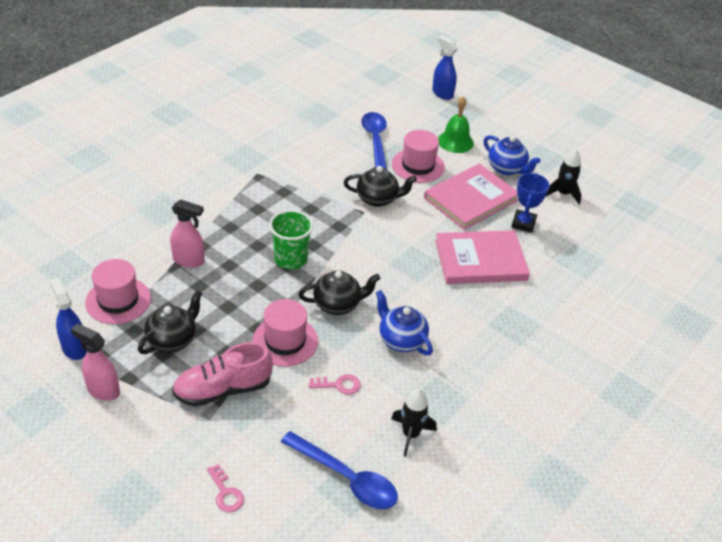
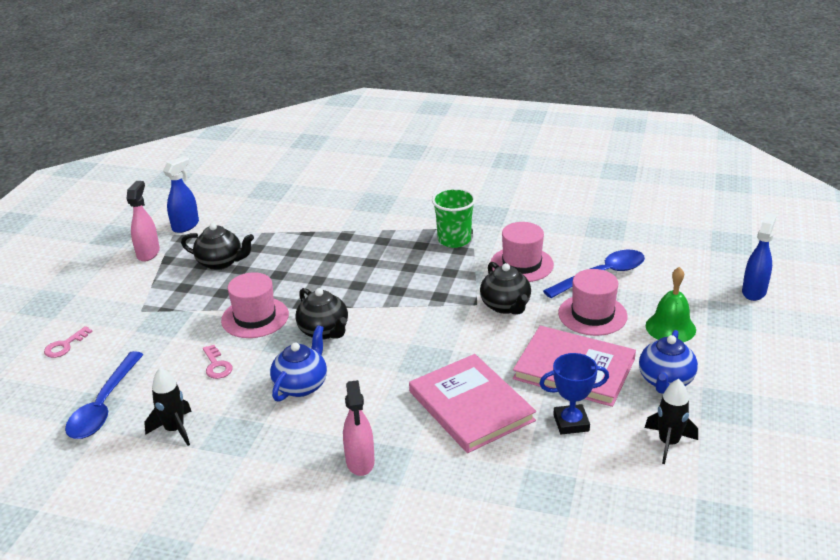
camera: 70 degrees right, 10 degrees down
pink hat [85,259,151,324] -> pink hat moved to [491,222,554,282]
pink spray bottle [170,200,205,268] -> pink spray bottle moved to [343,380,375,476]
pink shoe [172,342,273,407] -> none
green cup [269,210,314,269] -> green cup moved to [432,188,476,248]

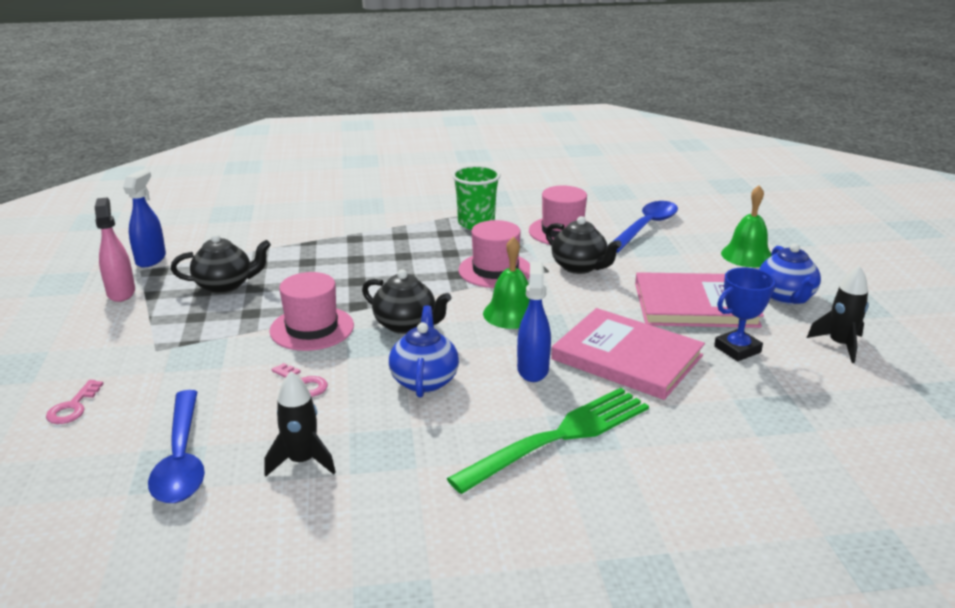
camera: 25 degrees left, 5 degrees down
pink spray bottle [343,380,375,476] -> green fork [447,388,649,494]
pink hat [558,269,628,336] -> pink hat moved to [459,220,530,288]
blue spray bottle [742,213,776,301] -> blue spray bottle moved to [517,262,551,382]
none -> green bell [483,237,530,329]

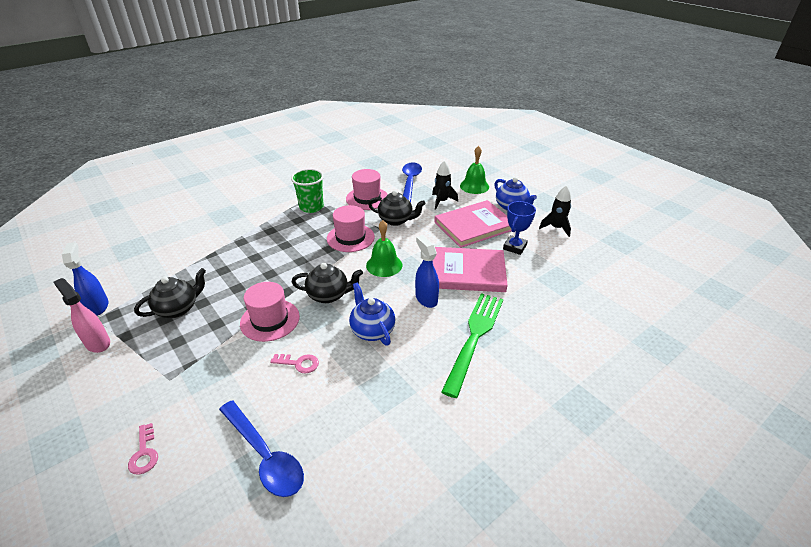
camera: 30 degrees left, 10 degrees up
black rocket [264,371,336,476] -> black rocket moved to [432,161,458,210]

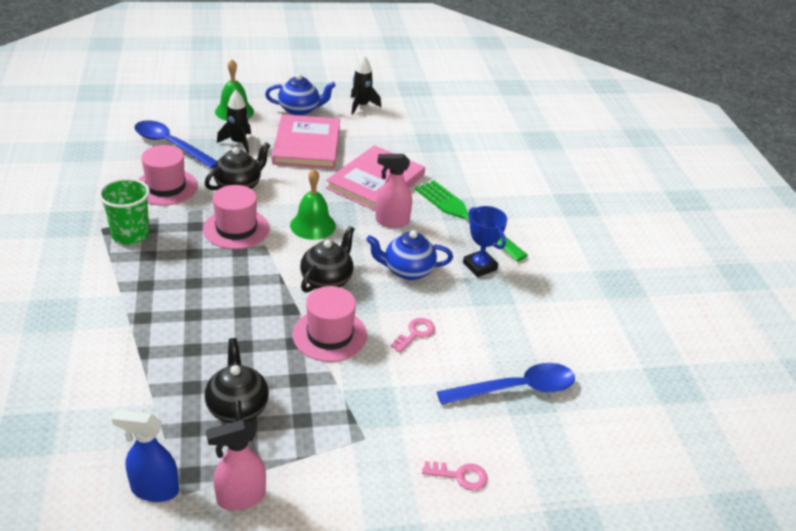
camera: 65 degrees left, 0 degrees up
blue spray bottle [415,235,439,308] -> pink spray bottle [375,154,412,228]
blue trophy [503,201,536,255] -> blue trophy moved to [463,206,508,277]

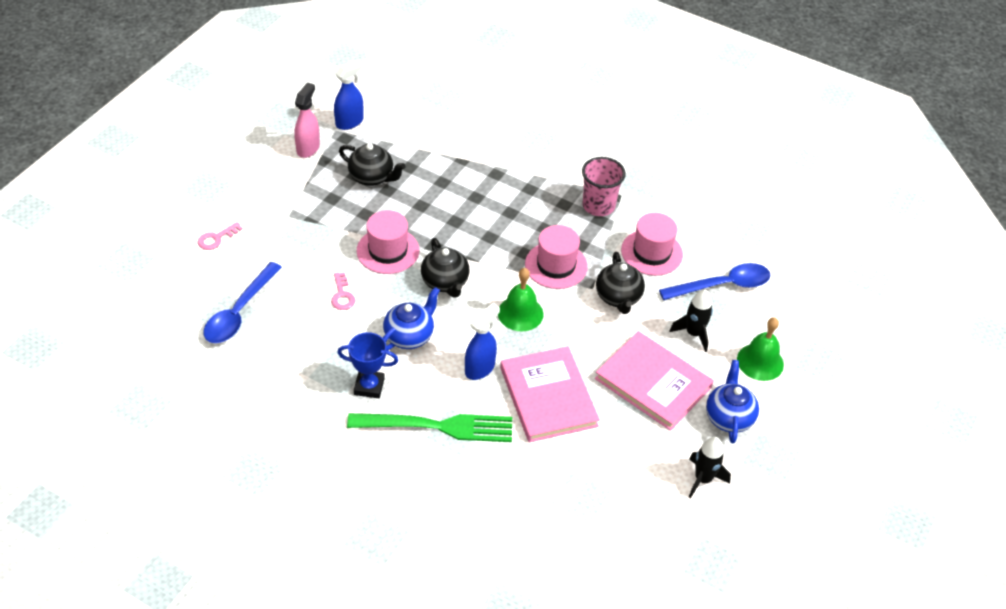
camera: 130 degrees right, 10 degrees up
green cup [98,178,150,245] -> pink cup [582,157,626,216]
blue teapot [265,74,336,116] -> blue teapot turned 150 degrees clockwise [706,360,759,444]
pink spray bottle [375,154,412,228] -> blue spray bottle [465,303,500,380]

